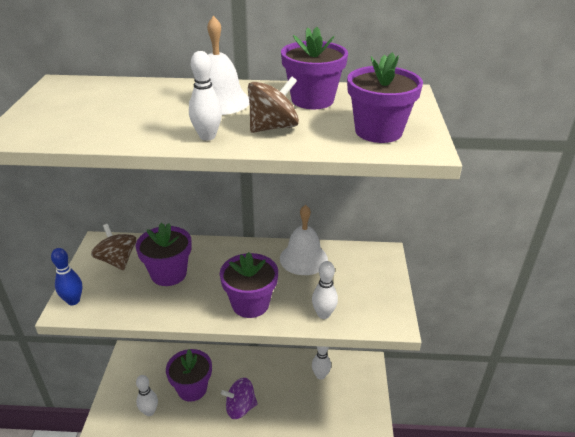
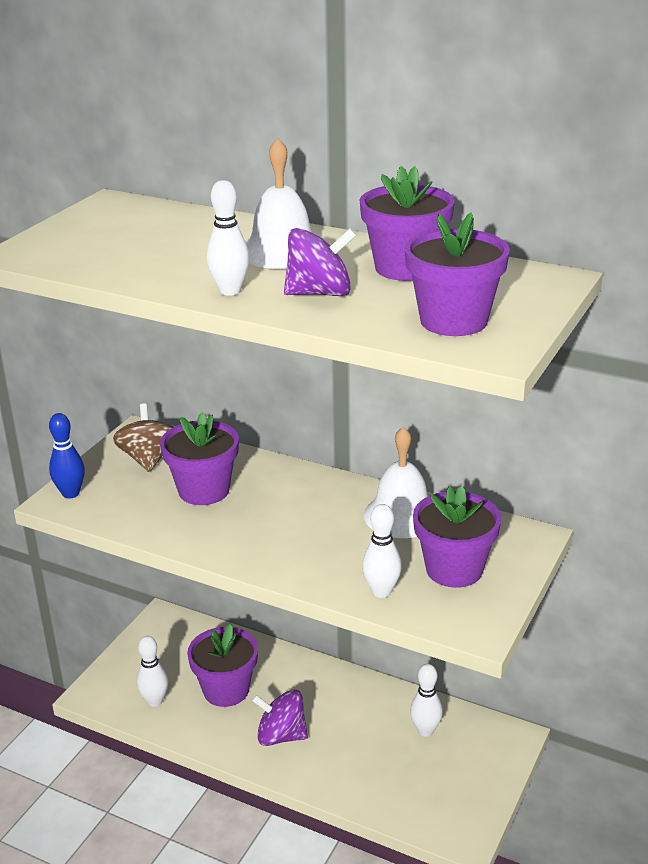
camera: 25 degrees right, 5 degrees down
purple flower pot [220,252,278,318] -> purple flower pot moved to [413,486,501,588]
brown spinning top [248,76,299,133] -> purple spinning top [284,228,357,296]

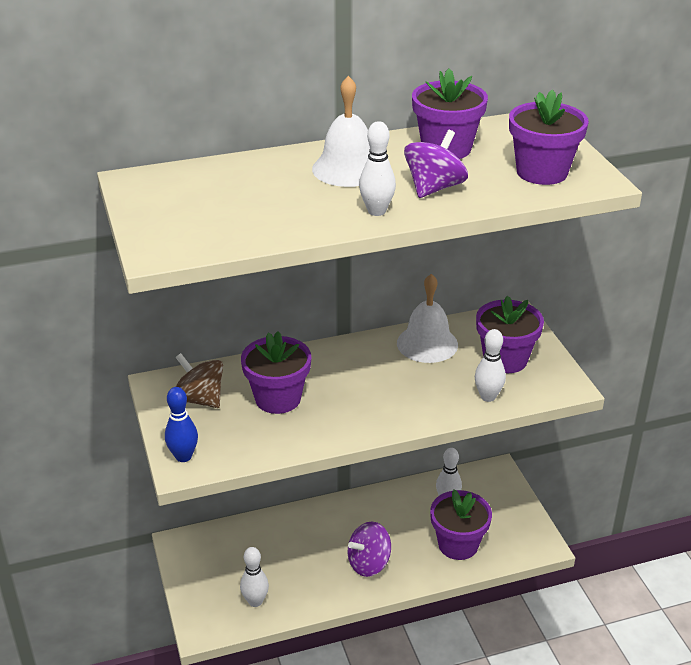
camera: 45 degrees left, 5 degrees up
purple flower pot [187,624,258,707] -> purple flower pot moved to [430,489,492,560]

